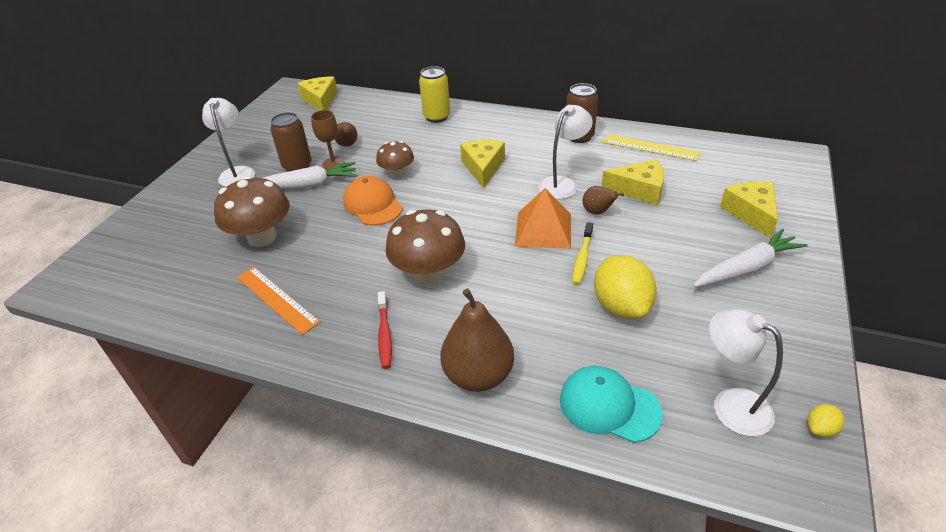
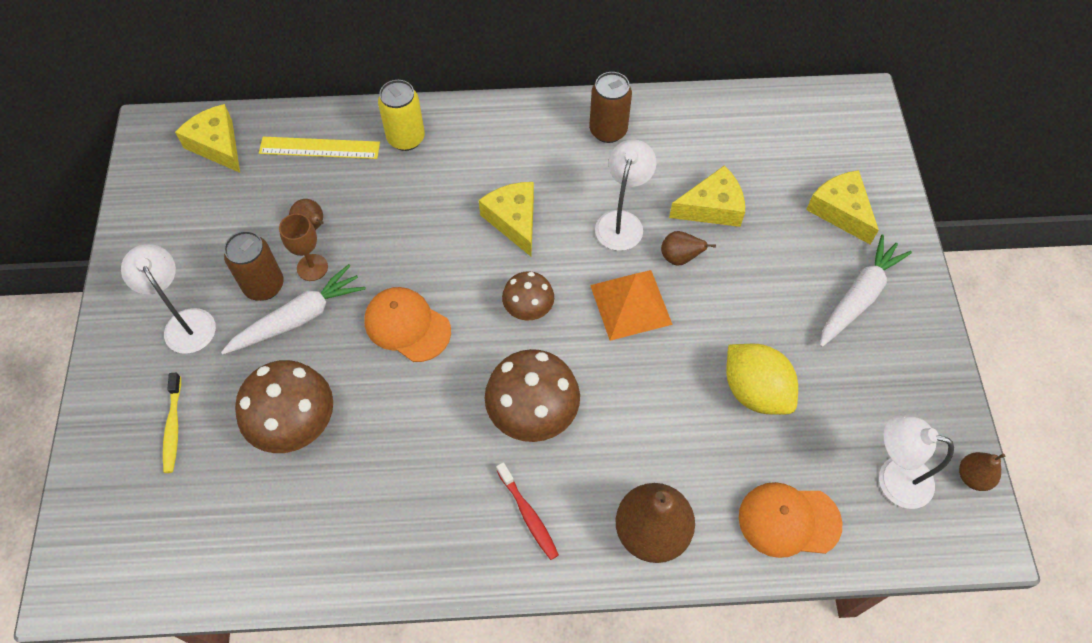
camera: 25 degrees left, 20 degrees up
orange ruler [237,267,320,335] -> none
brown mushroom [376,141,414,178] -> brown mushroom moved to [502,271,554,321]
turquoise cap [560,366,663,443] -> orange cap [739,482,843,558]
yellow toothbrush [572,222,593,285] -> yellow toothbrush moved to [163,372,181,473]
yellow ruler [603,134,700,161] -> yellow ruler moved to [259,137,380,159]
yellow lemon [807,404,844,438] -> brown pear [959,452,1005,491]

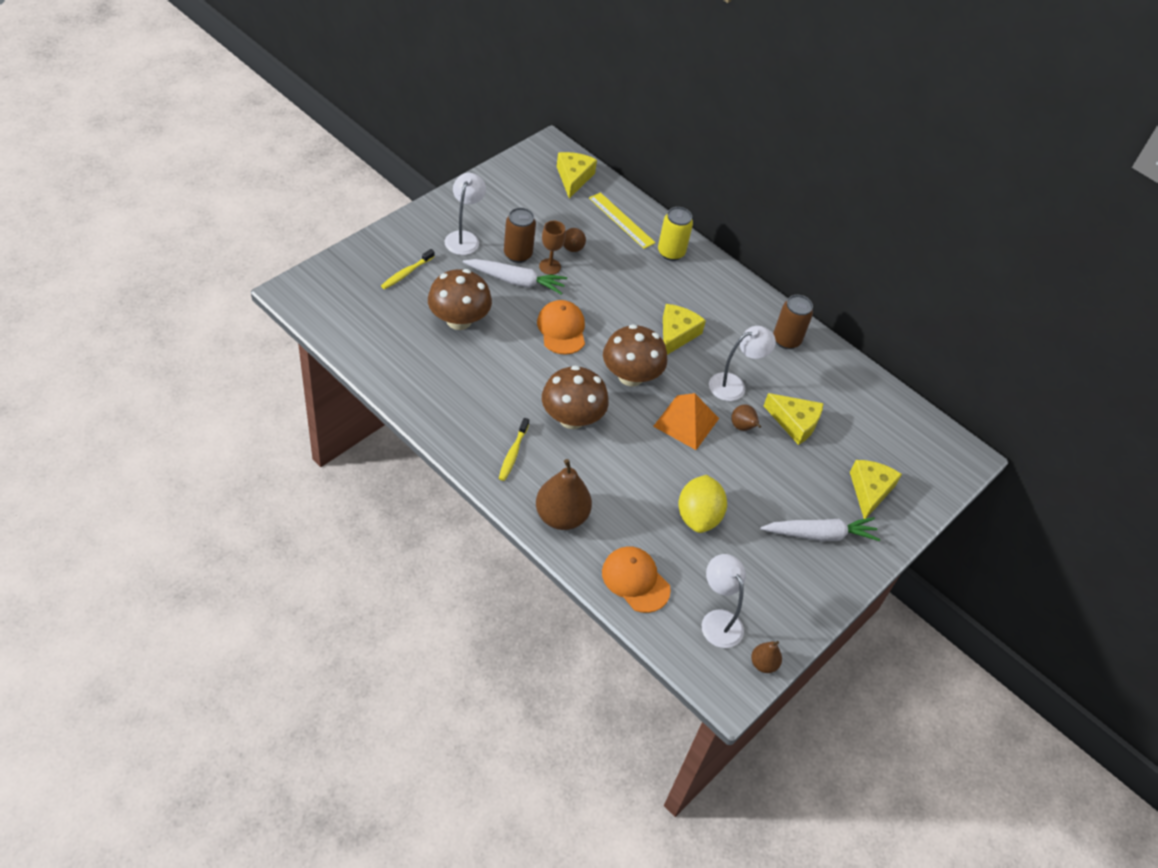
camera: 40 degrees right, 10 degrees down
red toothbrush [496,462,559,560] -> yellow toothbrush [499,418,529,481]
brown mushroom [502,271,554,321] -> brown mushroom [603,324,667,386], size x1.69

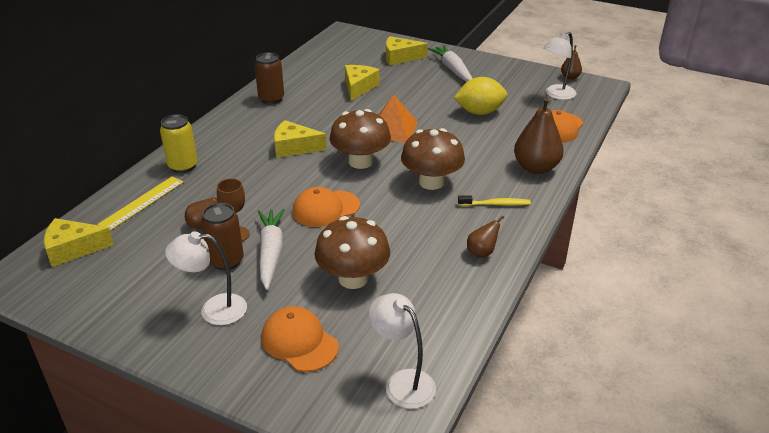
camera: 100 degrees left, 15 degrees down
yellow toothbrush [381,249,435,289] -> orange cap [262,306,339,372]
white lamp [709,326,776,401] -> white lamp moved to [369,293,436,409]
brown pear [731,404,761,431] -> brown pear moved to [467,215,504,258]

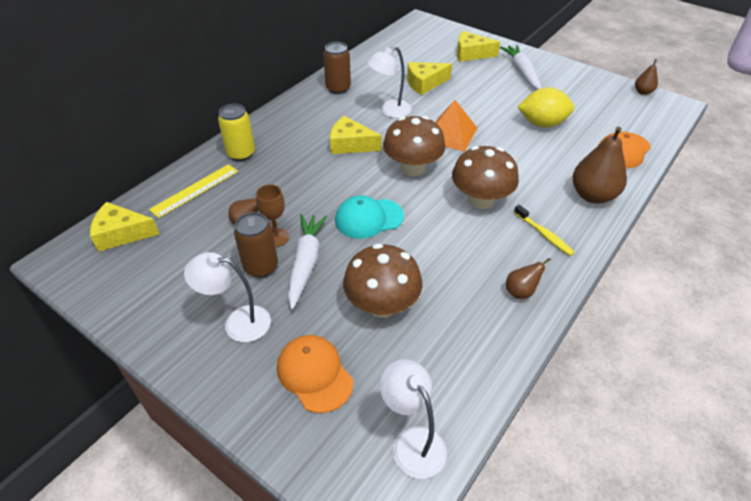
camera: 10 degrees right, 10 degrees up
orange cap [292,187,360,227] -> turquoise cap [335,195,404,239]
yellow cheese [345,65,380,101] -> yellow cheese turned 135 degrees counterclockwise [407,62,452,95]
yellow toothbrush [458,195,531,206] -> yellow toothbrush turned 45 degrees clockwise [514,205,575,256]
white lamp [543,32,576,100] -> white lamp moved to [367,46,412,118]

